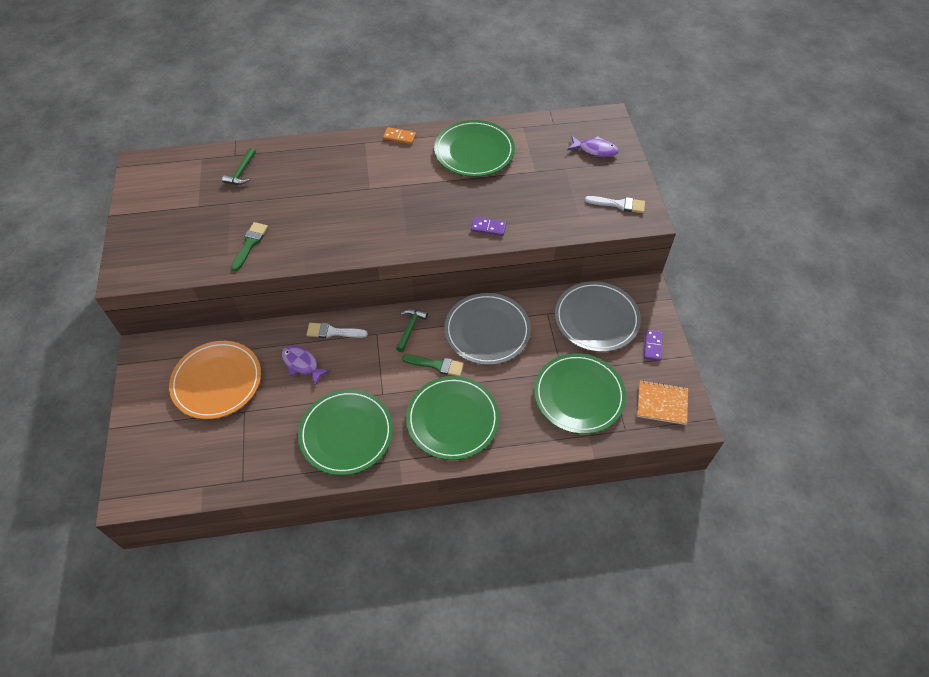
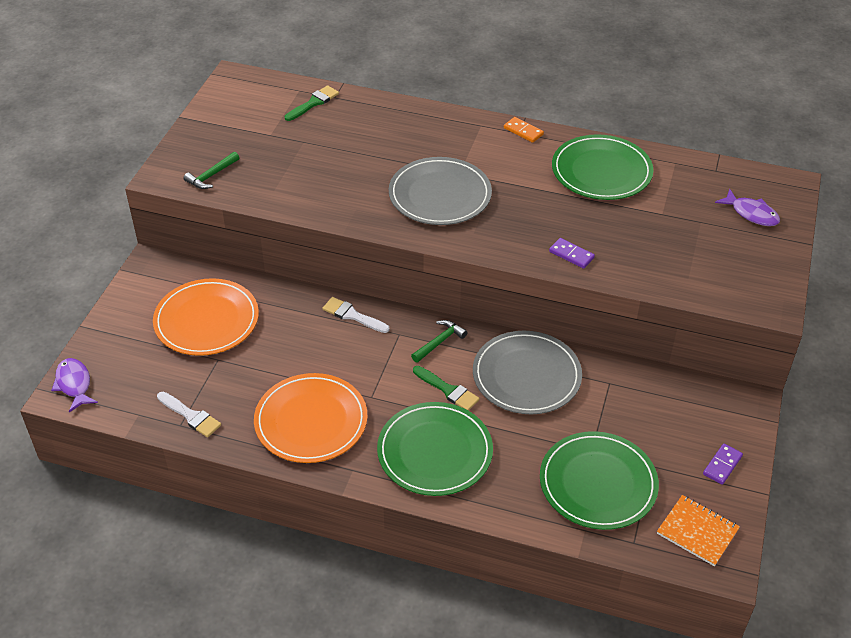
camera: 25 degrees right, 10 degrees down
green hammer [222,148,256,185] -> green hammer moved to [183,152,239,189]
green brush [231,222,268,271] -> green brush moved to [285,85,339,121]
purple fish [282,345,331,386] -> purple fish moved to [51,358,98,412]
green plate [298,389,393,475] -> orange plate [254,373,367,463]
grey plate [555,281,641,352] -> grey plate moved to [389,157,492,225]
white brush [585,196,645,213] -> white brush moved to [157,392,221,437]

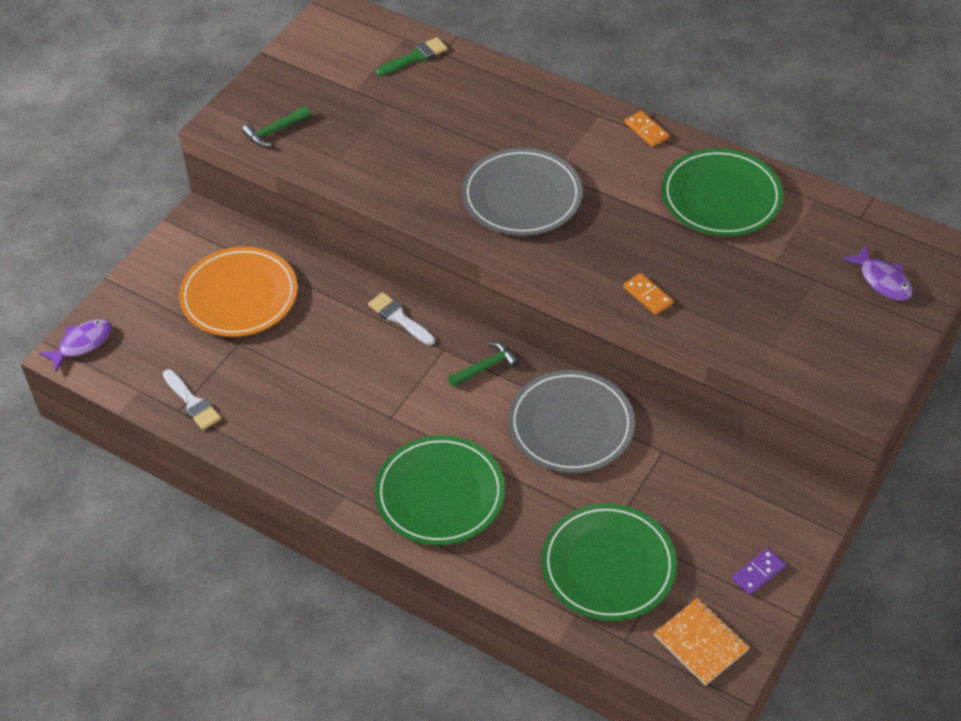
camera: 15 degrees right, 5 degrees up
purple fish [51,358,98,412] -> purple fish turned 60 degrees clockwise [39,319,112,372]
orange plate [254,373,367,463] -> none
green brush [413,366,480,411] -> none
purple domino [549,238,595,269] -> orange domino [623,273,673,315]

